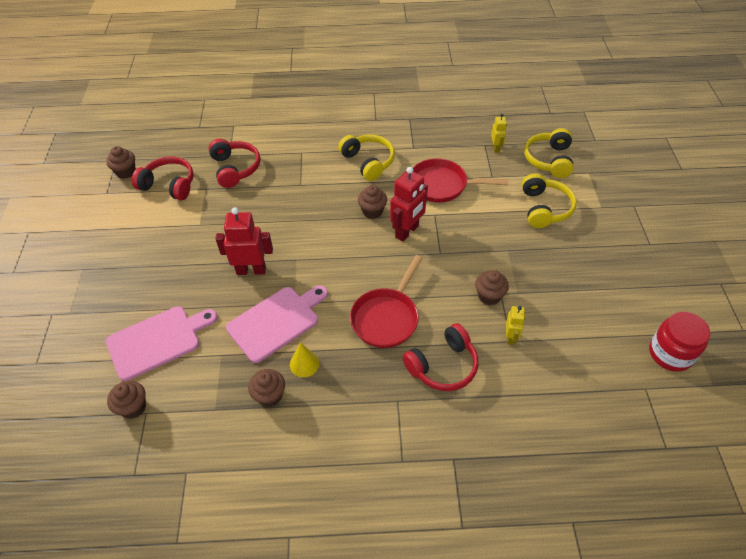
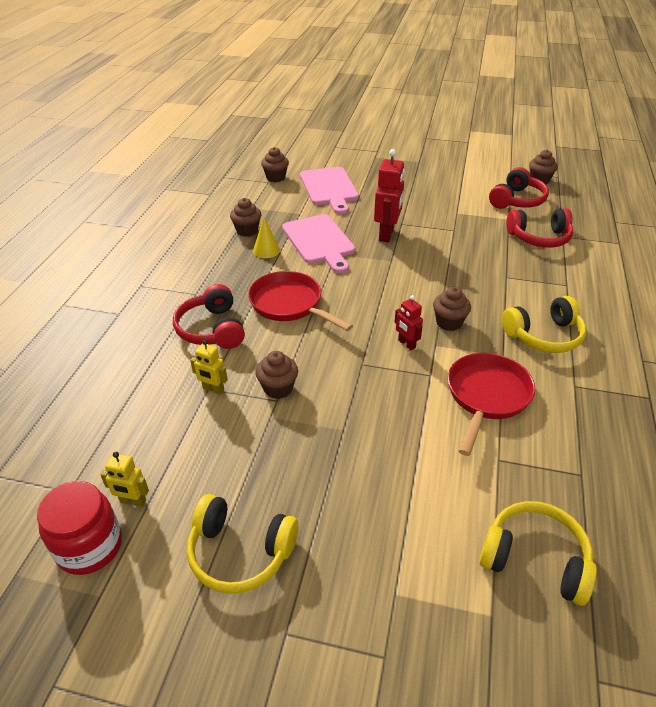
camera: 105 degrees right, 10 degrees down
red robot [390,167,428,242] -> red robot [394,295,423,350], size x0.55
yellow robot [491,114,507,153] -> yellow robot moved to [100,452,149,507]
yellow headphones [522,173,577,228] -> yellow headphones moved to [187,494,298,594]

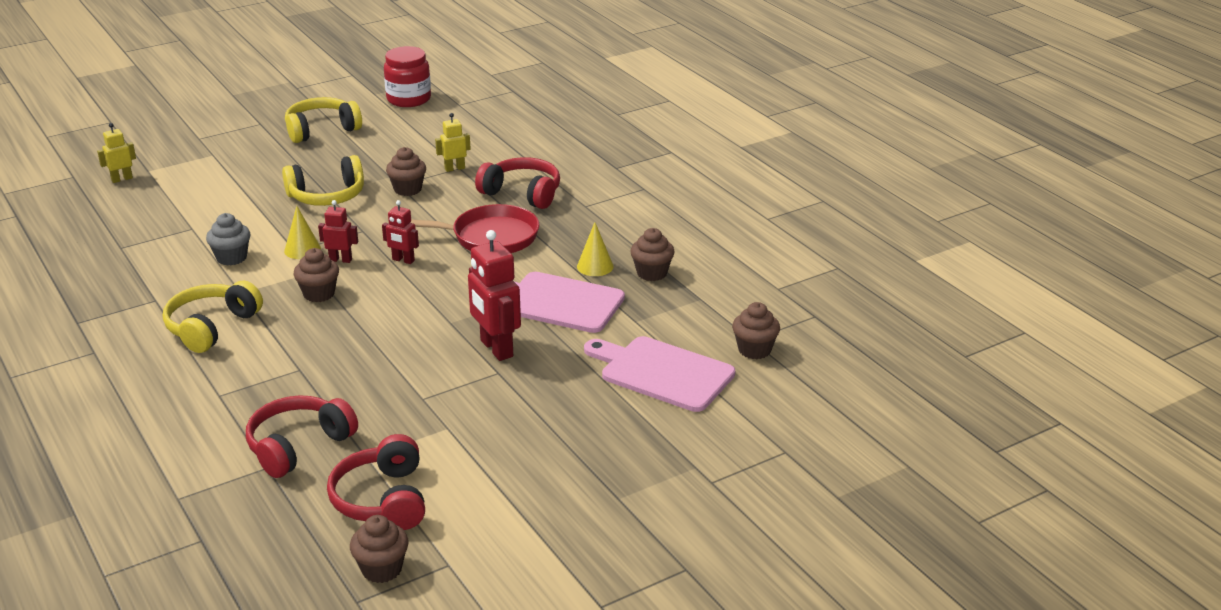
camera: 135 degrees right, 10 degrees down
yellow robot [100,452,149,507] -> yellow robot moved to [97,123,136,183]
red pan [448,353,535,456] -> grey cupcake [206,213,251,266]
yellow headphones [479,501,597,606] -> yellow headphones moved to [282,155,364,206]
none -> yellow cone [284,206,321,259]
none -> red robot [382,200,419,264]

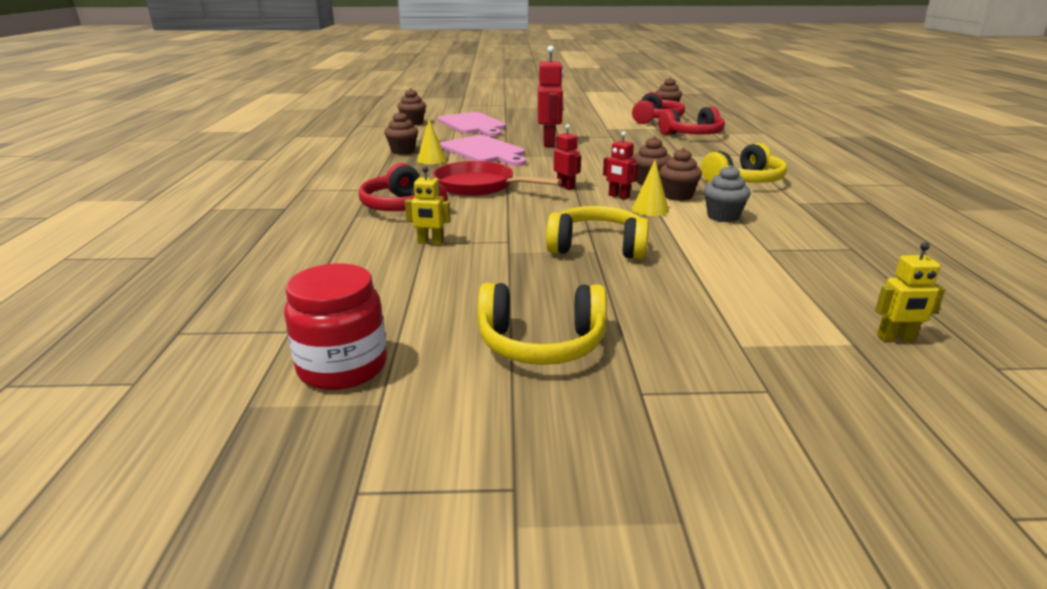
camera: 150 degrees left, 5 degrees down
brown cupcake [386,147,426,196] -> brown cupcake moved to [659,148,702,201]

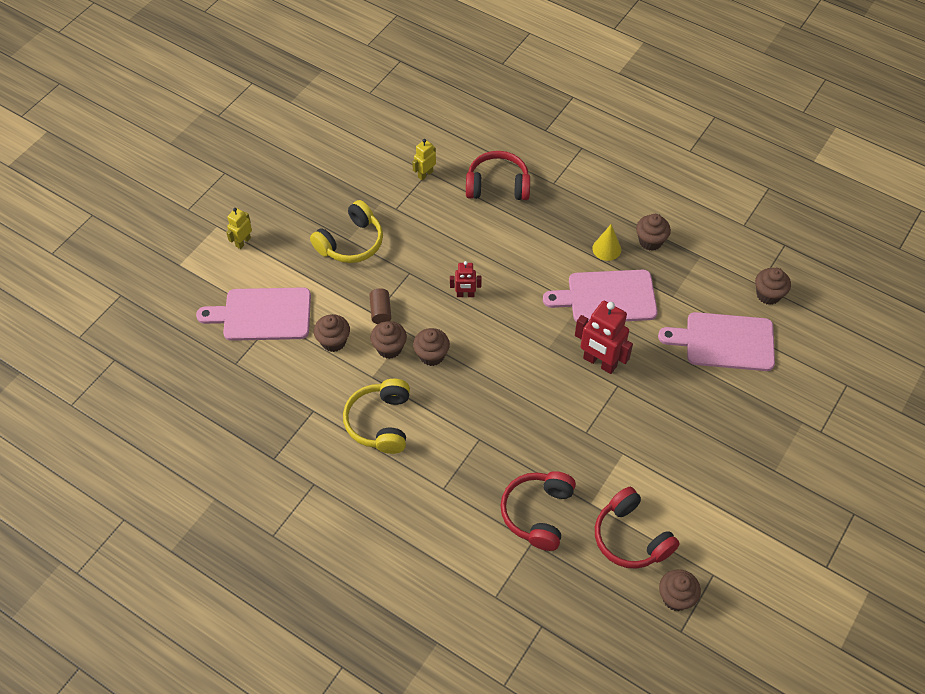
camera: 125 degrees right, 30 degrees up
red jar [284,264,387,390] -> none
red pan [433,161,562,196] -> none
yellow headphones [477,283,607,365] -> none
red robot [603,132,638,200] -> none
yellow cone [632,159,669,216] -> brown cylinder [369,288,391,324]
grey cupcake [704,165,751,222] -> brown cupcake [314,314,350,352]
yellow robot [875,242,946,341] -> yellow robot moved to [226,208,252,249]
none -> pink cutting board [196,287,311,341]

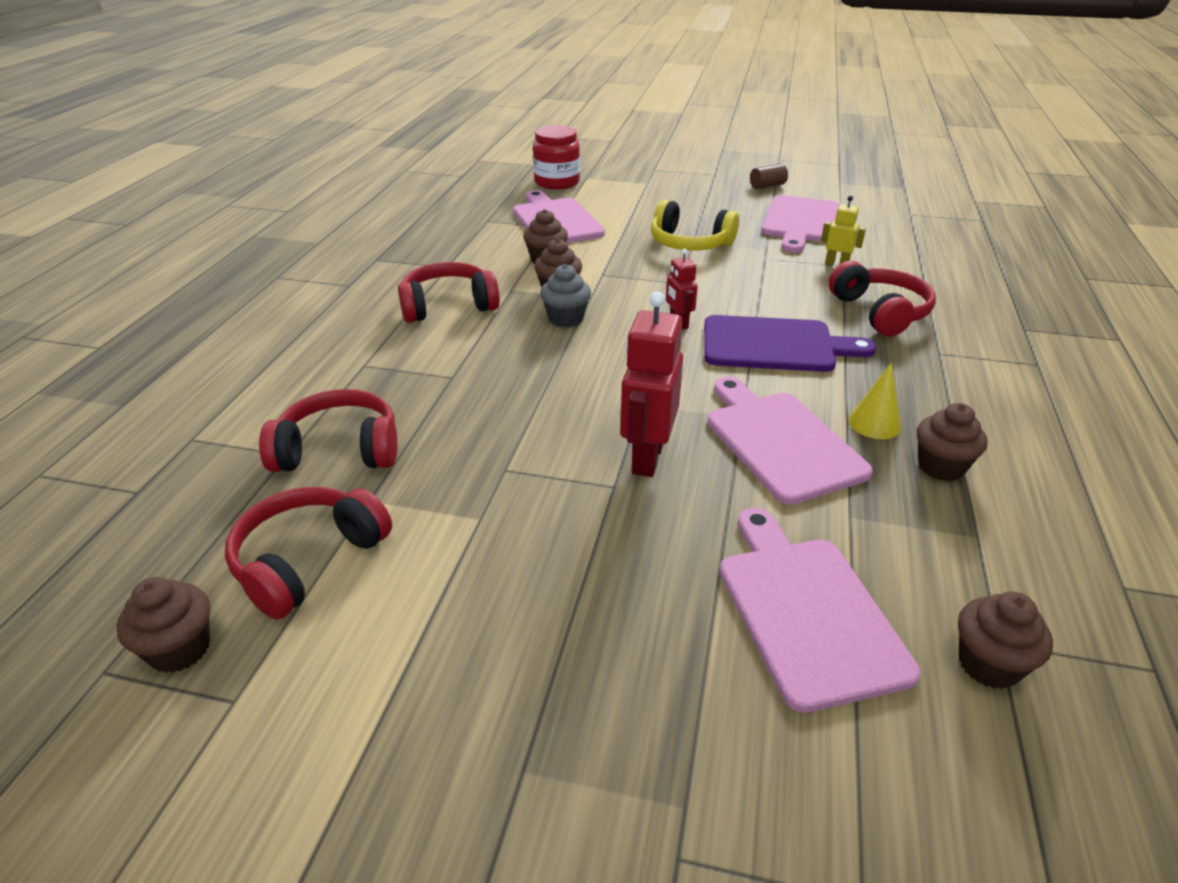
camera: 70 degrees right, 20 degrees down
yellow robot [226,208,252,249] -> none
yellow headphones [343,379,410,454] -> red headphones [398,262,500,323]
brown cylinder [369,288,391,324] -> brown cylinder moved to [750,163,788,190]
brown cupcake [413,328,450,366] -> grey cupcake [540,264,591,328]
none -> red jar [533,125,580,190]
none -> purple cutting board [704,315,876,372]
none -> pink cutting board [761,195,840,253]

